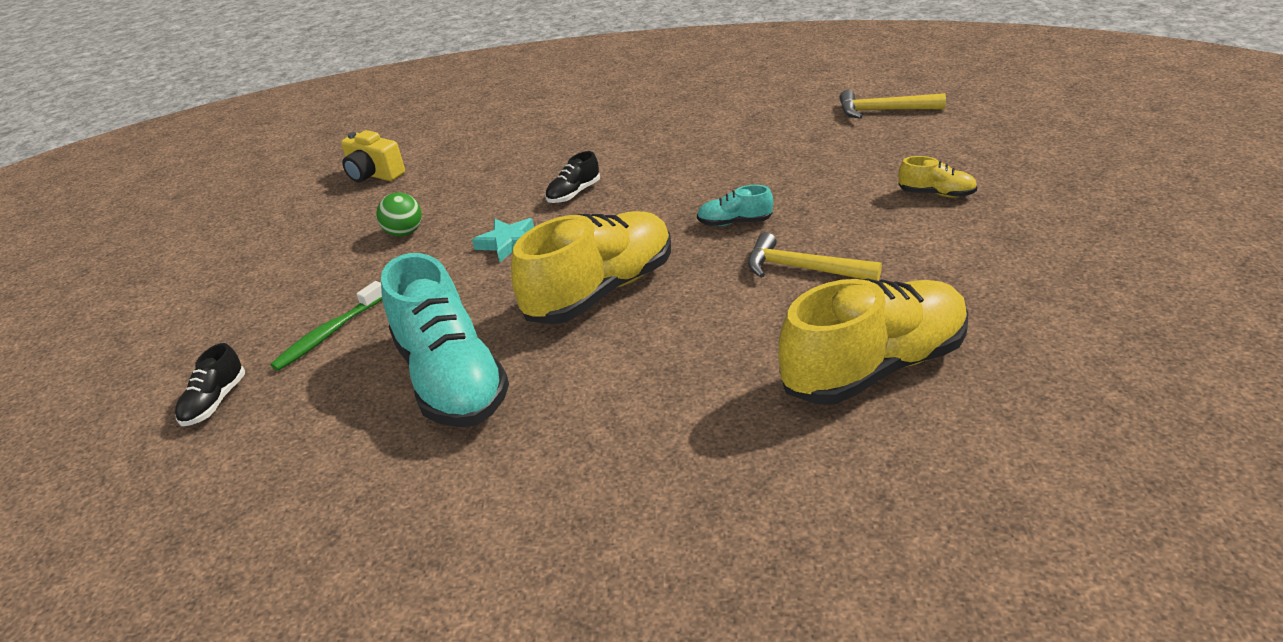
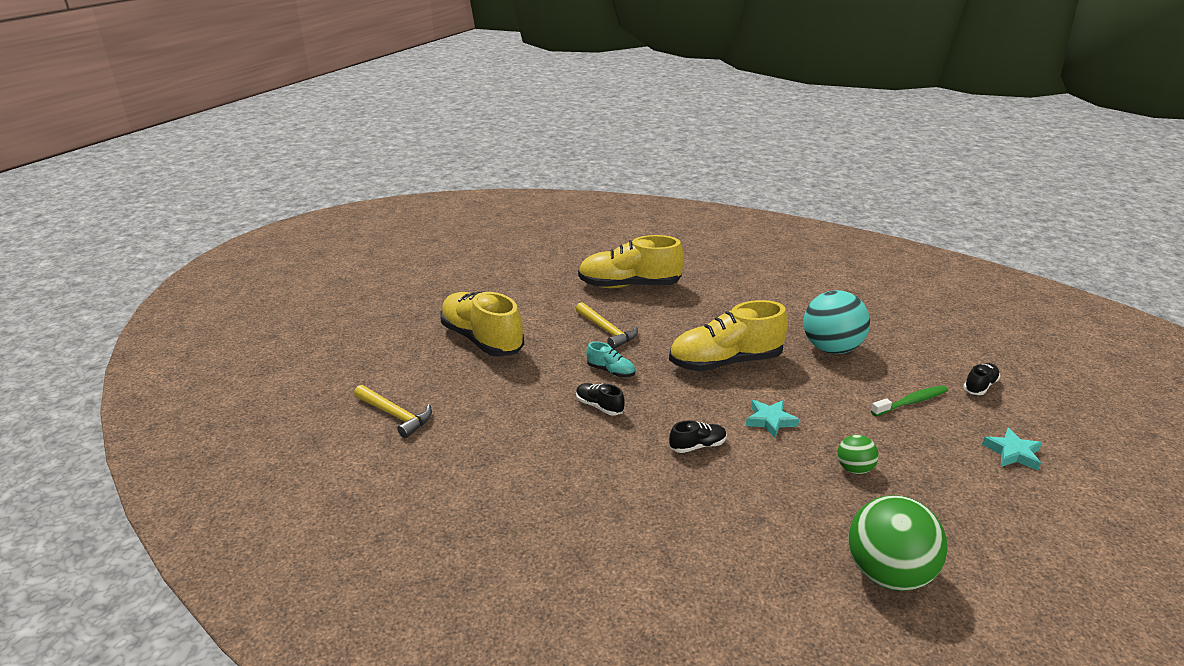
camera: 155 degrees left, 5 degrees down
yellow camera [341,130,405,182] -> green ball [849,495,947,591]
turquoise shoe [381,253,509,427] -> turquoise ball [803,290,870,354]
yellow shoe [898,156,977,197] -> yellow shoe [440,291,524,357], size x2.27
none -> black shoe [576,383,625,415]
none -> turquoise star [982,428,1042,471]

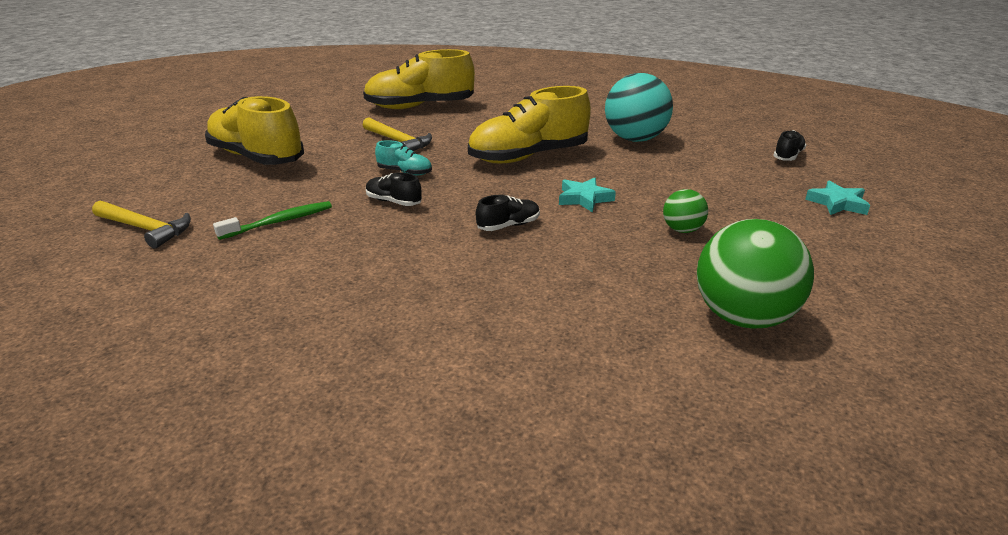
camera: 10 degrees left, 0 degrees up
green toothbrush [871,385,948,416] -> green toothbrush moved to [213,201,332,240]

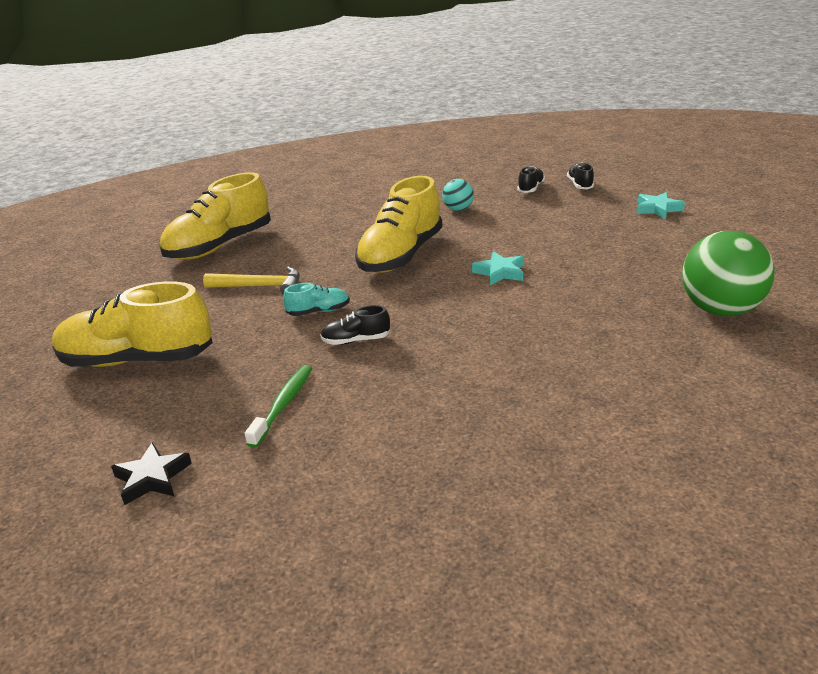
camera: 35 degrees left, 0 degrees up
yellow hammer [92,201,191,249] -> black star [111,442,192,505]
black shoe [476,195,540,231] -> black shoe moved to [517,166,545,193]
turquoise ball [605,73,673,142] -> turquoise ball [442,179,474,211], size x0.50
green ball [663,189,708,233] -> none

